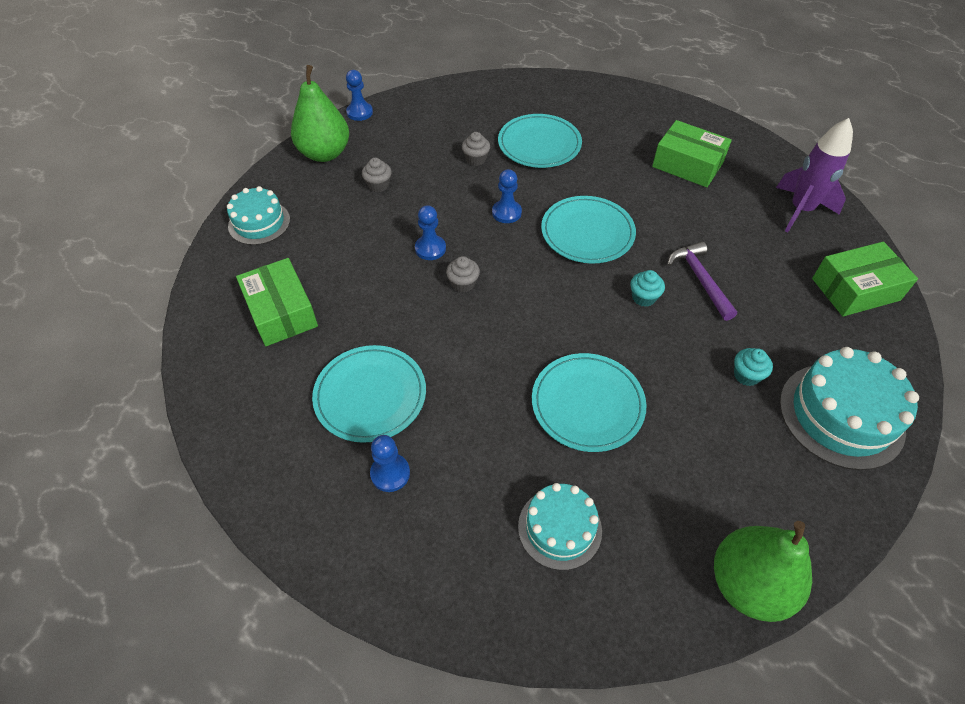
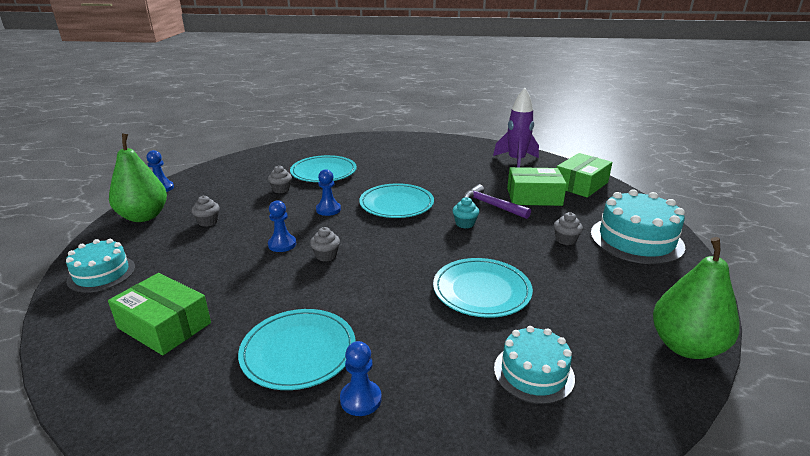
camera: 30 degrees left, 25 degrees down
green box [652,120,732,187] -> green box moved to [507,167,567,206]
turquoise cupcake [734,348,773,386] -> grey cupcake [554,212,583,245]

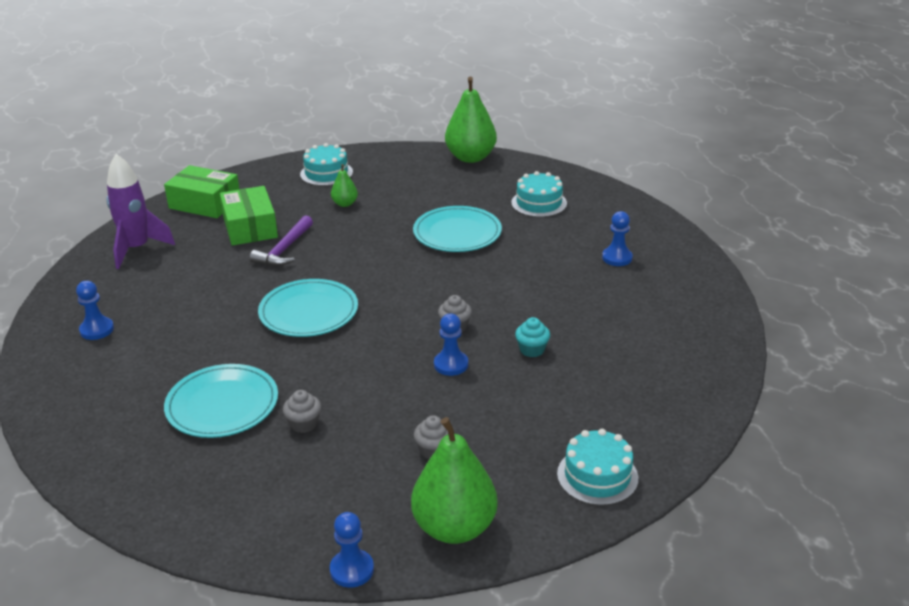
camera: 110 degrees left, 5 degrees up
green box [108,273,211,355] -> none
turquoise plate [238,309,356,390] -> none
blue pawn [316,169,341,216] -> blue pawn moved to [76,281,114,340]
turquoise cupcake [453,197,479,229] -> turquoise cupcake moved to [515,317,550,357]
grey cupcake [554,212,583,245] -> green pear [331,164,358,207]
turquoise cake [591,189,685,264] -> turquoise cake [300,143,353,186], size x0.63

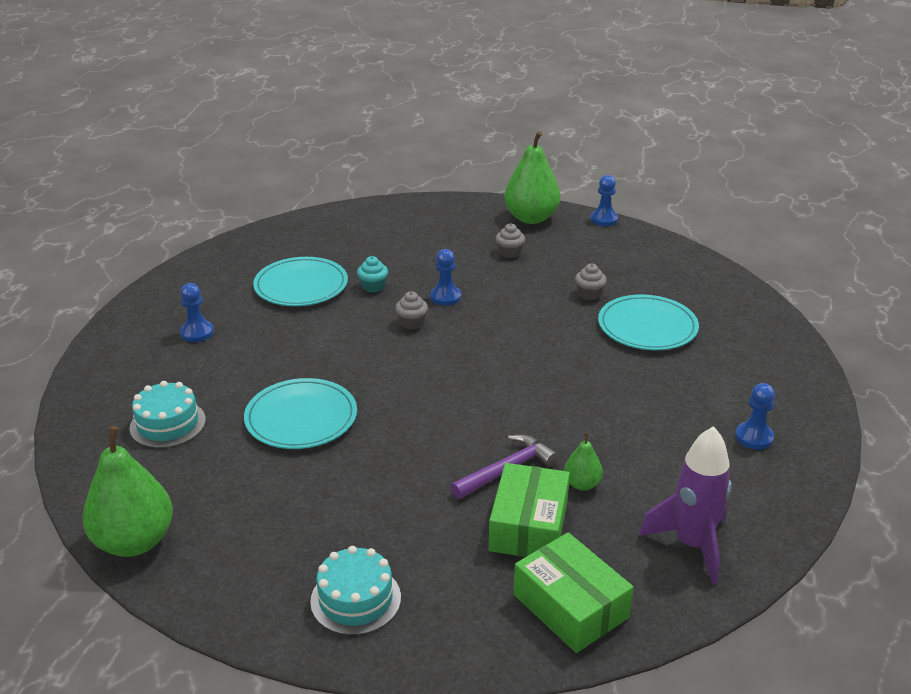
camera: 150 degrees left, 0 degrees up
turquoise plate [258,279,358,337] -> turquoise plate moved to [253,257,348,306]
green pear [331,164,358,207] -> green pear moved to [564,432,603,490]
turquoise cake [557,429,638,506] -> none

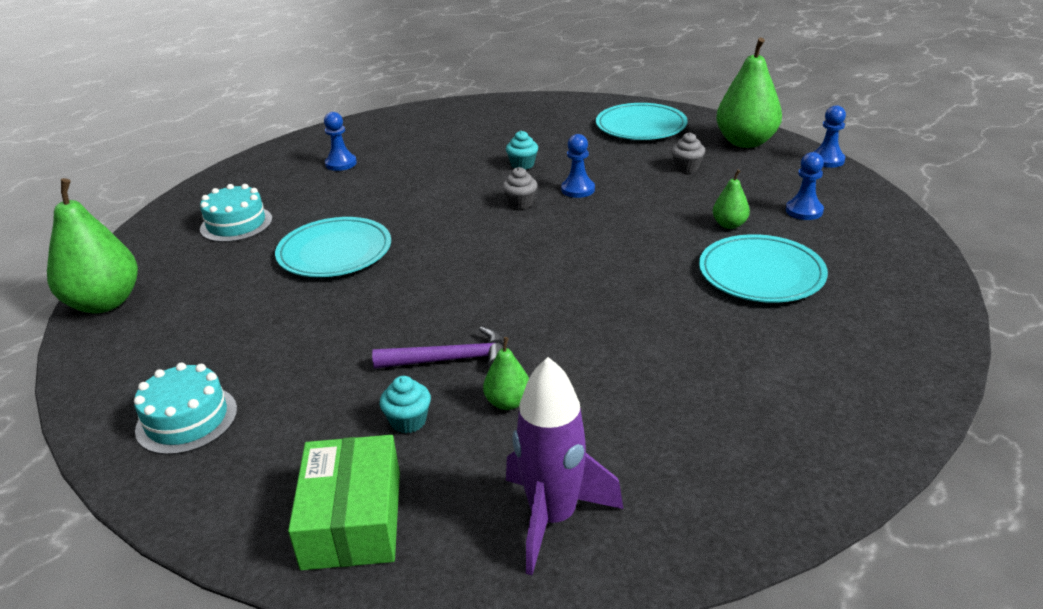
camera: 35 degrees right, 0 degrees up
turquoise plate [253,257,348,306] -> turquoise plate moved to [596,103,688,140]
green box [489,463,570,557] -> turquoise cupcake [380,376,431,433]
grey cupcake [575,264,607,300] -> green pear [713,170,750,229]
blue pawn [735,383,775,450] -> blue pawn moved to [786,152,824,220]

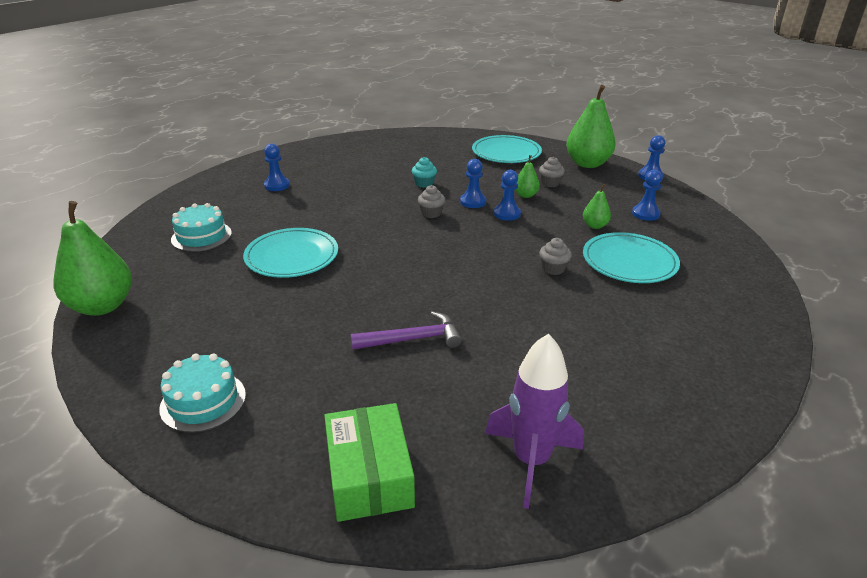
camera: 10 degrees left, 0 degrees up
turquoise cupcake [380,376,431,433] -> none
green pear [483,337,529,410] -> green pear moved to [515,155,540,198]
none -> blue pawn [494,170,521,221]
none -> grey cupcake [539,238,572,275]

